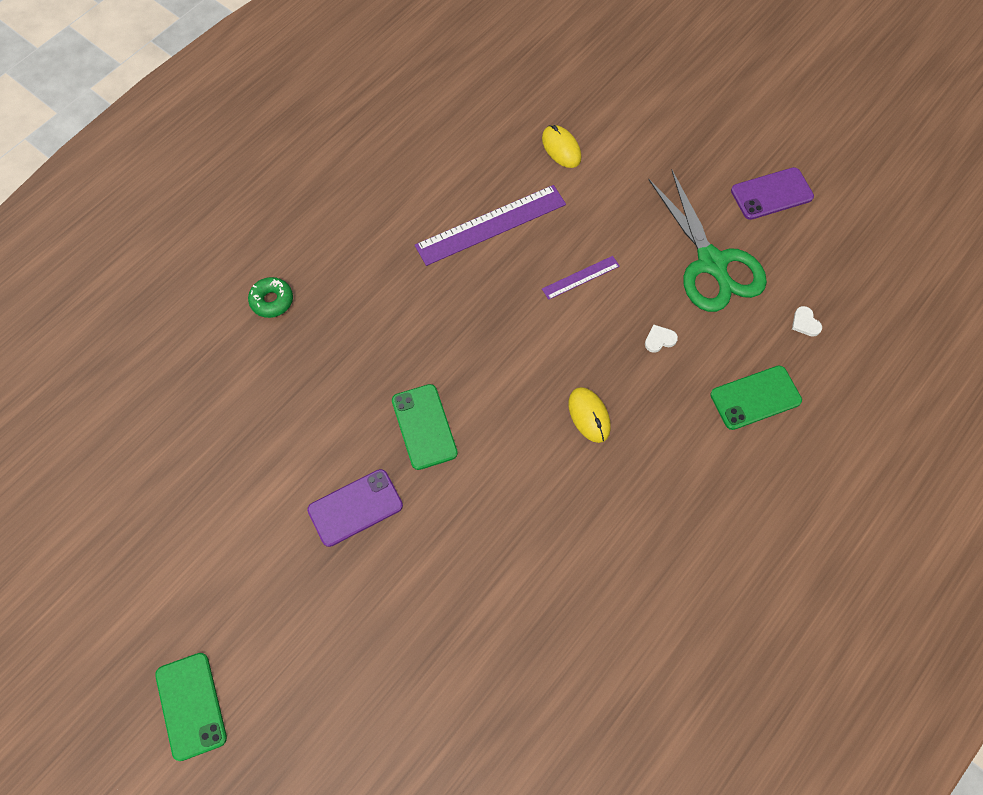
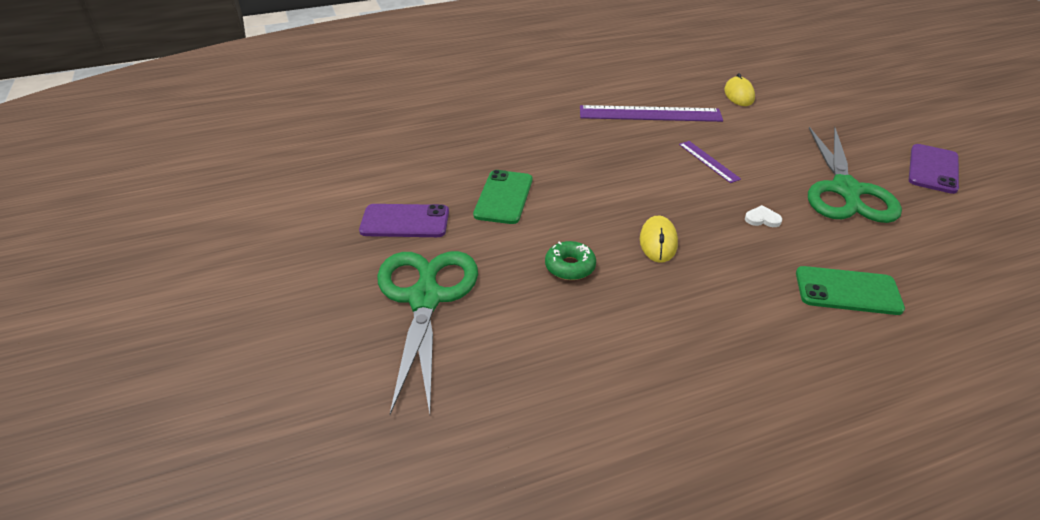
camera: 30 degrees right, 25 degrees down
green phone [155,653,227,761] -> none
green donut [248,277,293,318] -> green donut moved to [545,241,596,280]
purple ruler [542,256,620,300] -> purple ruler turned 60 degrees clockwise [679,141,741,183]
purple phone [731,167,814,220] -> purple phone turned 75 degrees counterclockwise [909,144,959,194]
white heart [792,306,822,337] -> none
none -> green scissors [377,251,478,415]

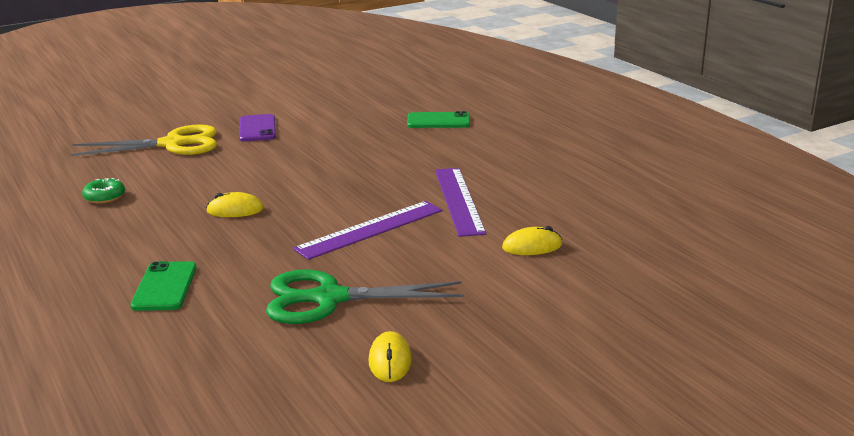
camera: 80 degrees right, 15 degrees down
green scissors [377,251,478,415] -> yellow scissors [70,124,217,156]
green phone [473,170,533,224] -> green phone moved to [407,111,470,128]
green donut [545,241,596,280] -> green donut moved to [82,178,125,204]
purple ruler [679,141,741,183] -> purple ruler [293,201,443,260], size x1.96
white heart [745,205,782,227] -> none
purple phone [909,144,959,194] -> yellow mouse [368,331,412,382]

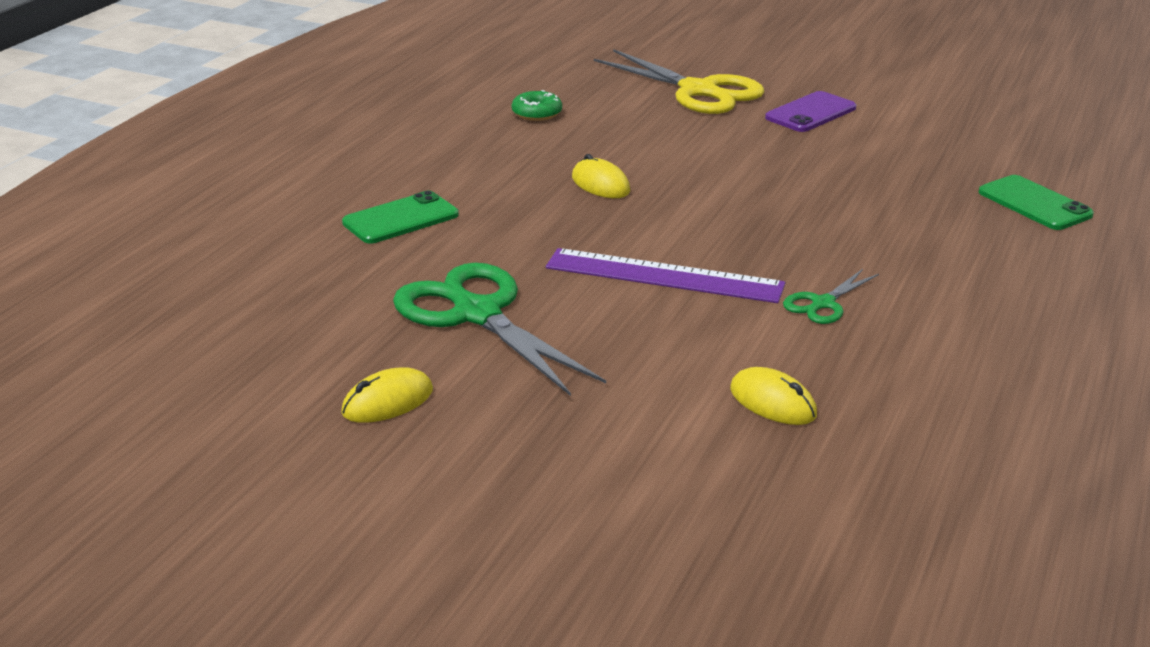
camera: 55 degrees right, 5 degrees up
purple ruler [435,168,486,237] -> green scissors [783,269,879,324]

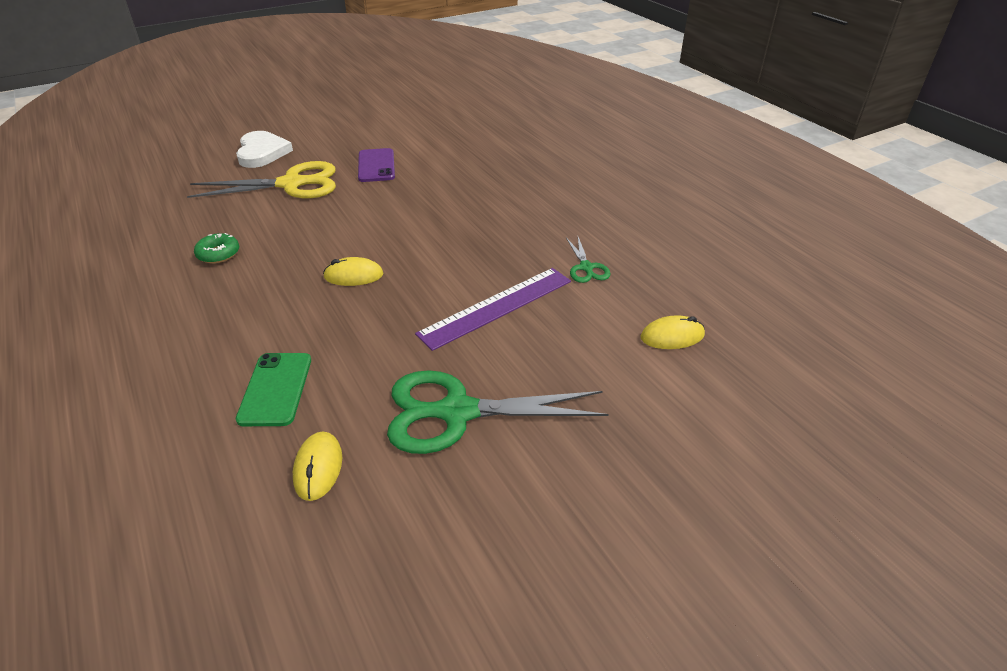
camera: 55 degrees left, 10 degrees up
yellow mouse [341,368,433,423] -> yellow mouse moved to [293,431,342,501]
green phone [979,175,1094,230] -> none
none -> white heart [236,131,293,168]

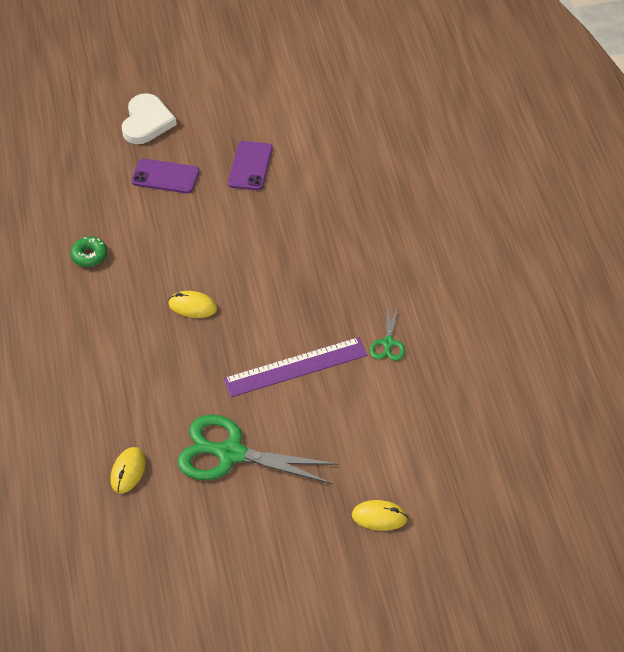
camera: 20 degrees right, 10 degrees up
yellow scissors [187,161,336,198] -> purple phone [131,159,200,193]
green phone [236,353,311,426] -> none
yellow mouse [640,315,705,349] -> yellow mouse moved to [352,500,408,531]

